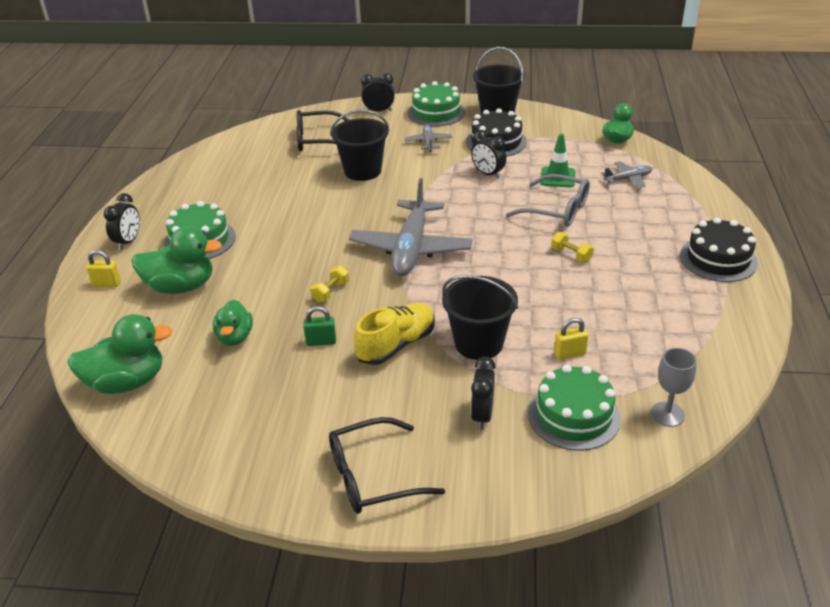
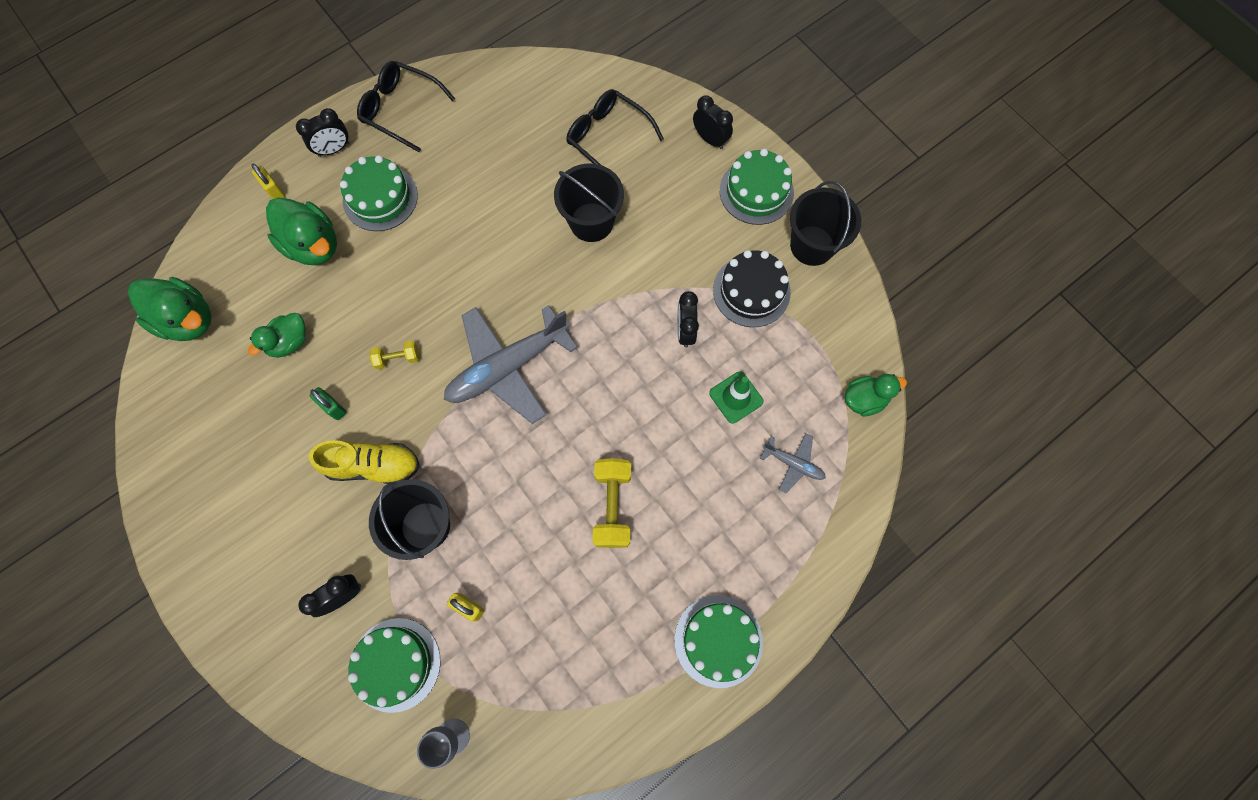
camera: 45 degrees right, 35 degrees up
black glasses [329,417,445,514] -> black glasses moved to [357,61,455,152]
grey plane [405,125,452,152] -> none
grey glasses [506,174,590,227] -> none
yellow dumbbell [551,232,594,263] -> yellow dumbbell [592,458,631,548], size x1.80
black cake [680,217,758,282] -> green cake [674,595,763,688]

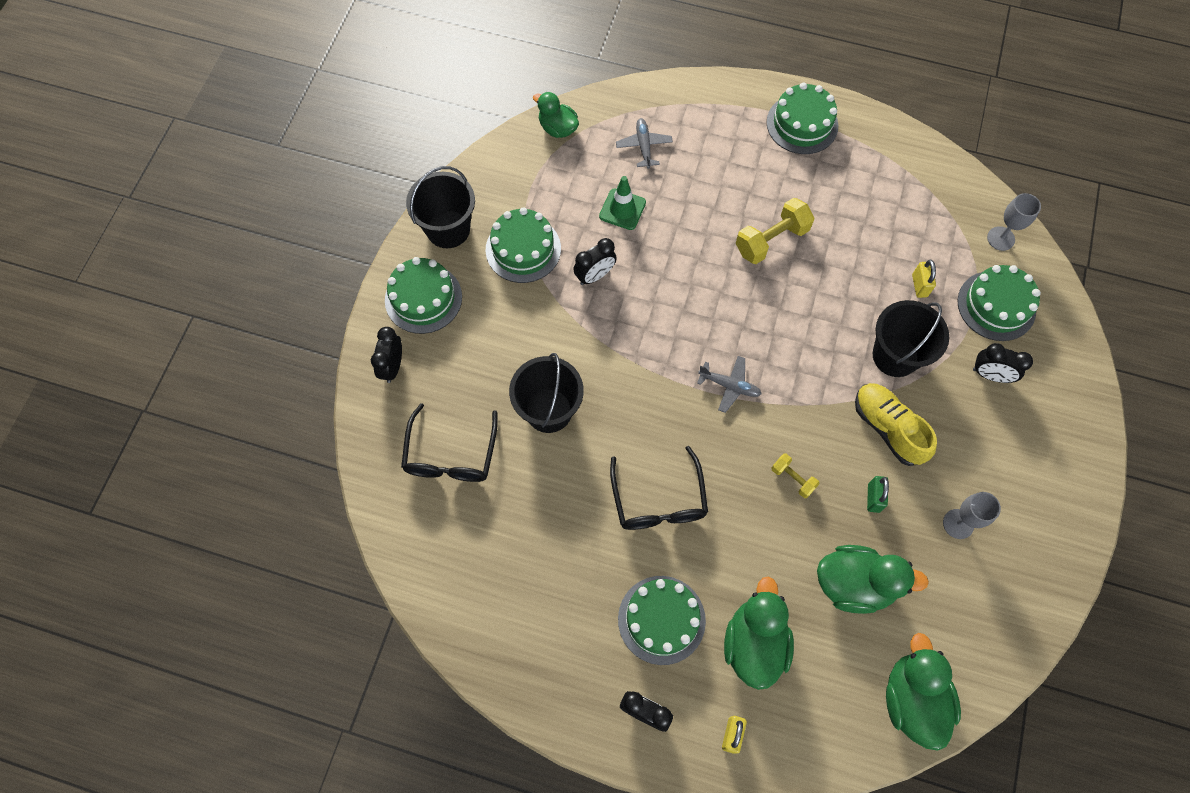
camera: 125 degrees left, 5 degrees down
green duck [248,313,306,358] -> green duck [817,545,929,614], size x1.58
black glasses [357,61,455,152] -> black glasses moved to [610,446,708,530]
grey plane [444,305,578,424] -> grey plane [697,356,761,413], size x0.46
black cake [713,250,791,327] -> green cake [486,207,561,283]
none -> grey goblet [943,492,1001,539]

